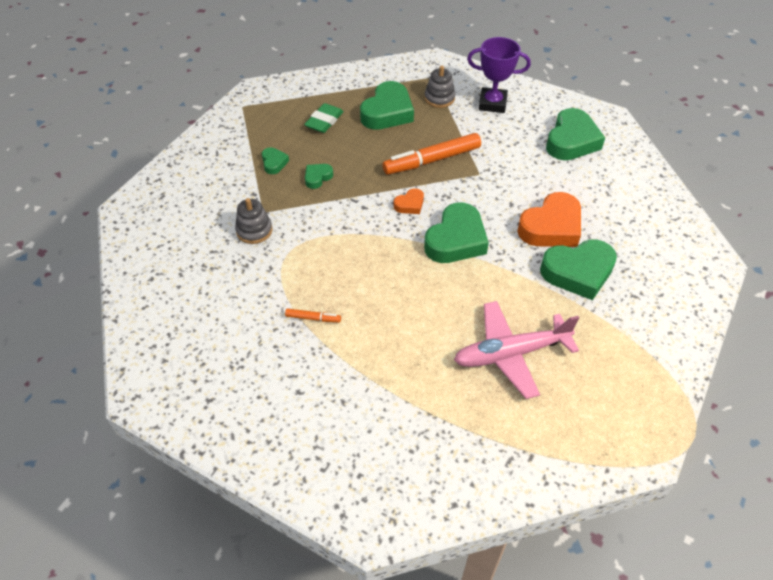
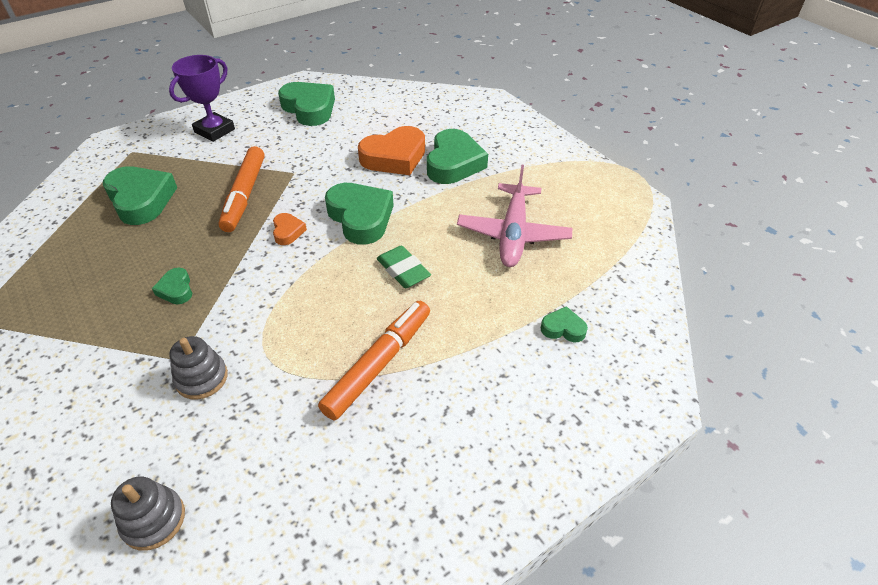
camera: 65 degrees left, 5 degrees down
green heart [262,147,289,174] -> green heart moved to [541,306,588,342]
orange marker [285,308,341,322] -> orange marker [318,301,430,421], size x2.23
green eraser [304,103,344,133] -> green eraser moved to [377,245,431,288]
grey stacking toy [424,66,455,108] -> grey stacking toy moved to [111,476,185,551]
orange heart [517,192,581,247] -> orange heart turned 75 degrees clockwise [358,126,425,175]

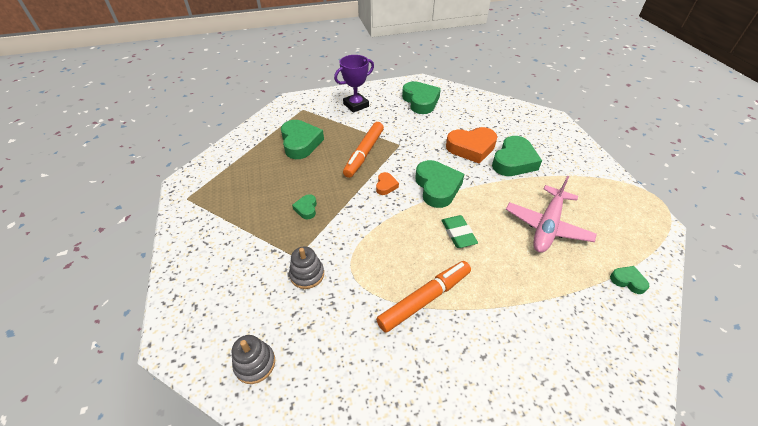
camera: 20 degrees right, 0 degrees up
green heart [541,306,588,342] -> green heart moved to [610,266,649,294]

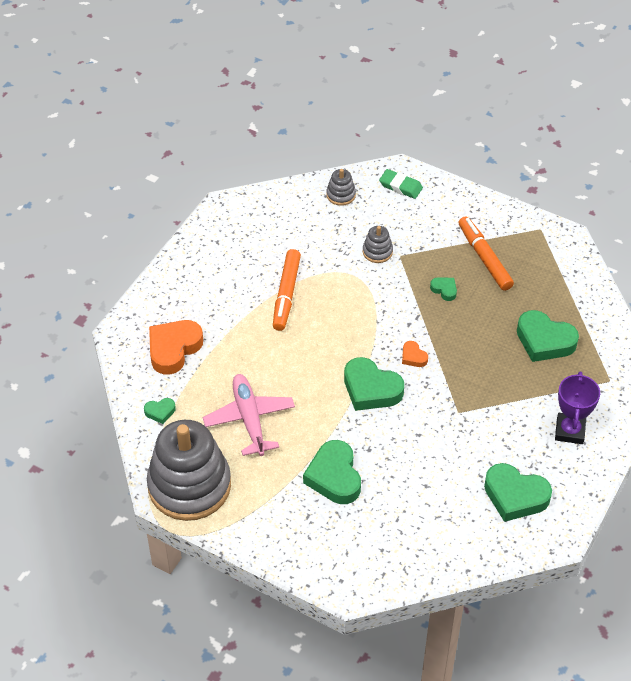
camera: 135 degrees right, 5 degrees up
orange marker [343,122,384,178] -> orange marker moved to [459,216,514,291]
green eraser [442,215,478,248] -> green eraser moved to [379,169,423,199]
orange heart [446,127,497,164] -> orange heart moved to [149,320,203,375]
none -> grey stacking toy [147,420,231,521]

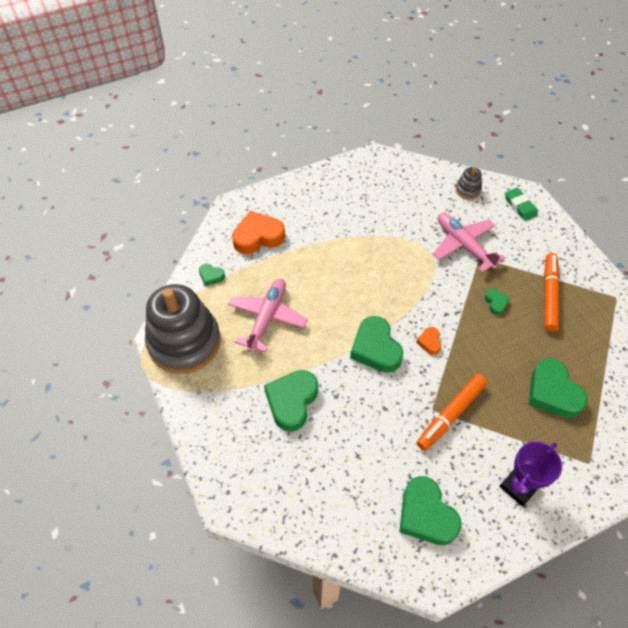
camera: 35 degrees right, 5 degrees up
orange marker [273,249,301,331] -> orange marker moved to [416,374,487,451]
grey stacking toy [363,226,393,263] -> pink plane [433,213,505,273]

